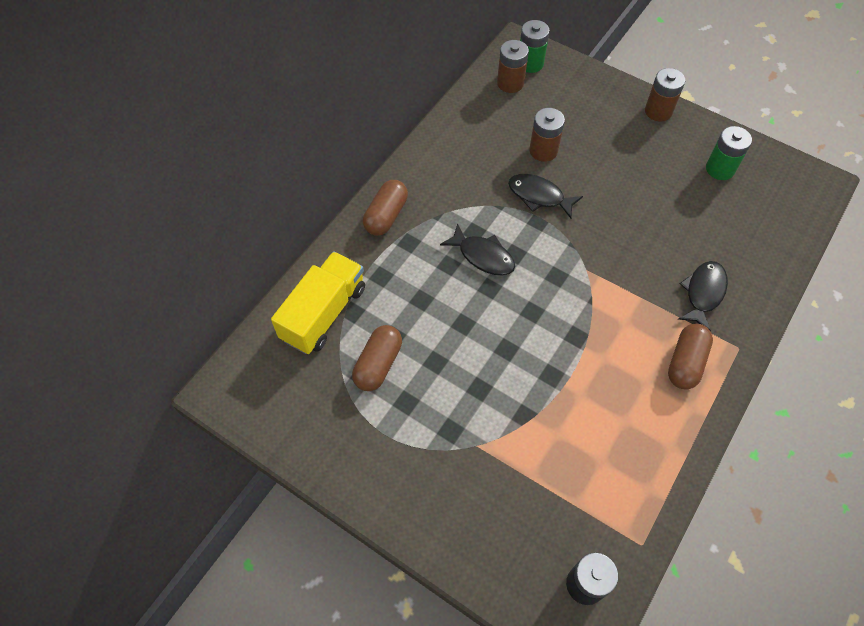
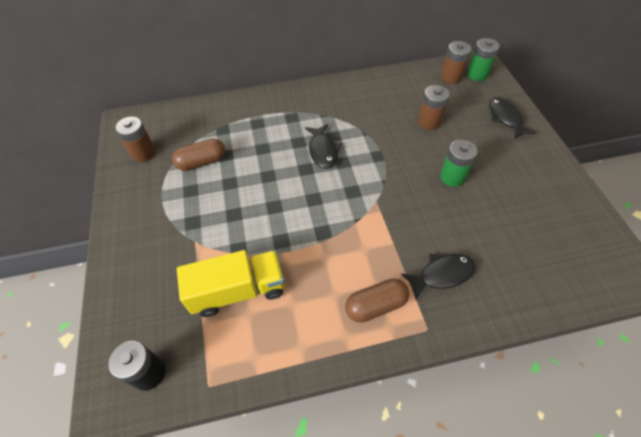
camera: 45 degrees right, 5 degrees down
yellow truck [271,251,365,354] -> yellow truck moved to [177,250,285,317]
brown capsule [363,180,408,236] -> none
black fish [508,174,583,219] -> black fish moved to [489,97,536,139]
brown battery [645,68,685,122] -> brown battery moved to [115,117,156,162]
green battery [706,126,752,180] -> green battery moved to [440,140,478,187]

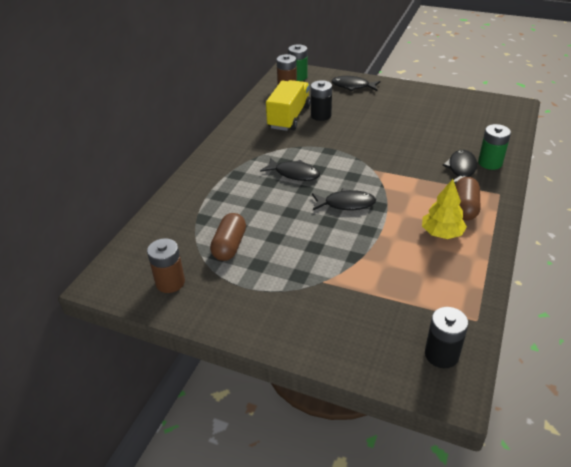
camera: 55 degrees left, 15 degrees down
yellow truck [177,250,285,317] -> yellow truck moved to [266,80,311,131]
brown battery [418,85,450,130] -> black battery [311,80,332,121]
green battery [440,140,478,187] -> green battery moved to [478,124,511,170]
none -> black fish [312,188,376,210]
none -> yellow tree [422,179,467,239]

